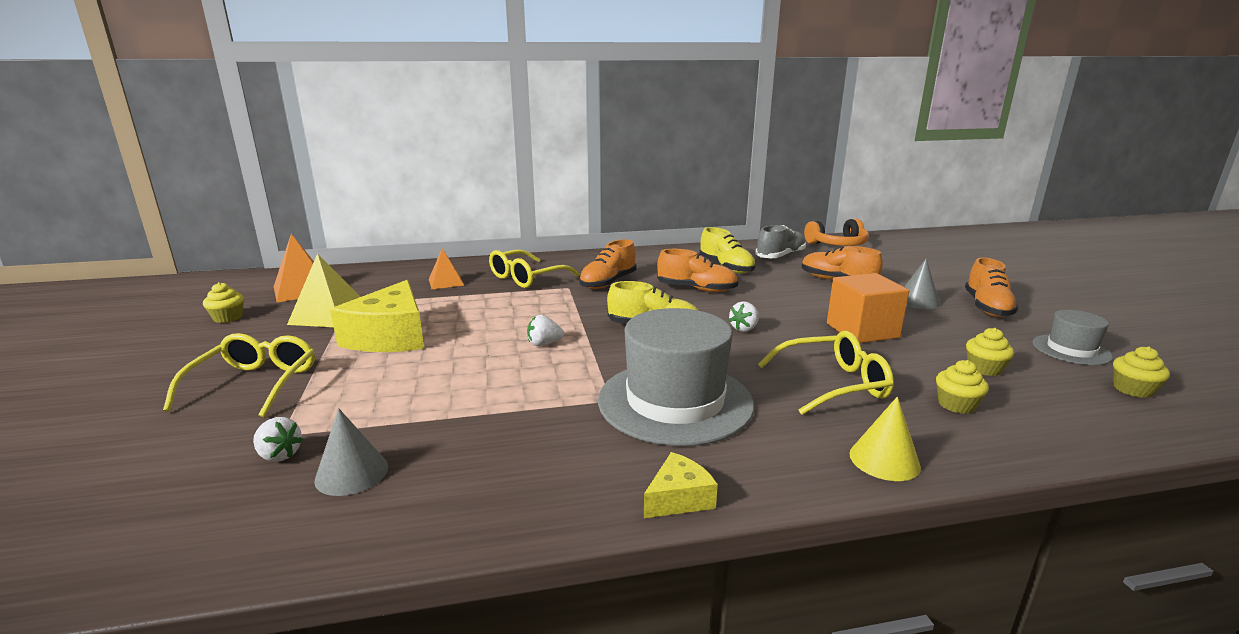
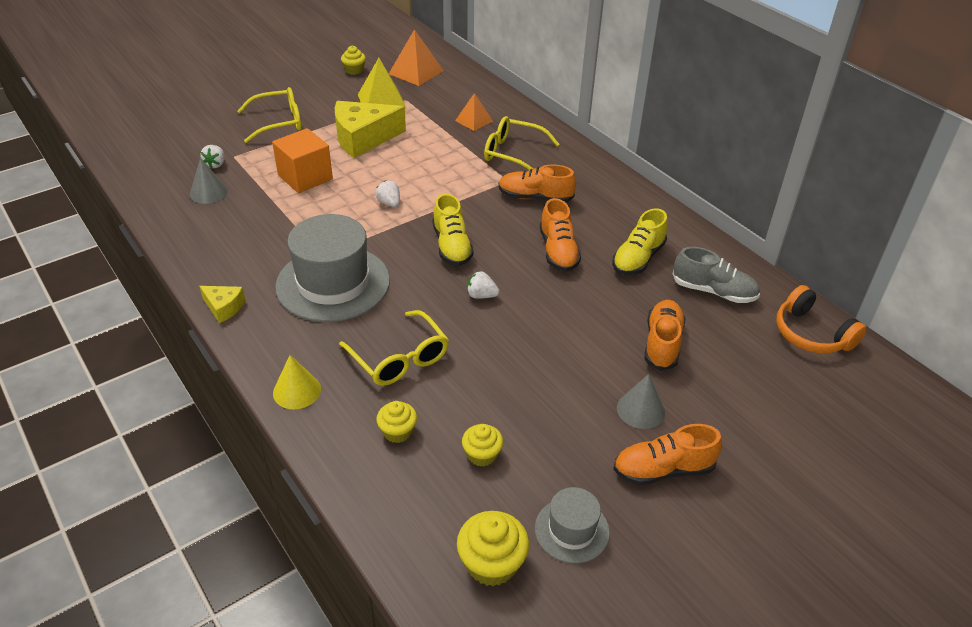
camera: 65 degrees right, 20 degrees up
orange cube [827,273,909,343] -> orange cube moved to [272,128,333,193]
yellow cupcake [1113,346,1170,398] -> yellow cupcake [457,511,529,586], size x1.55

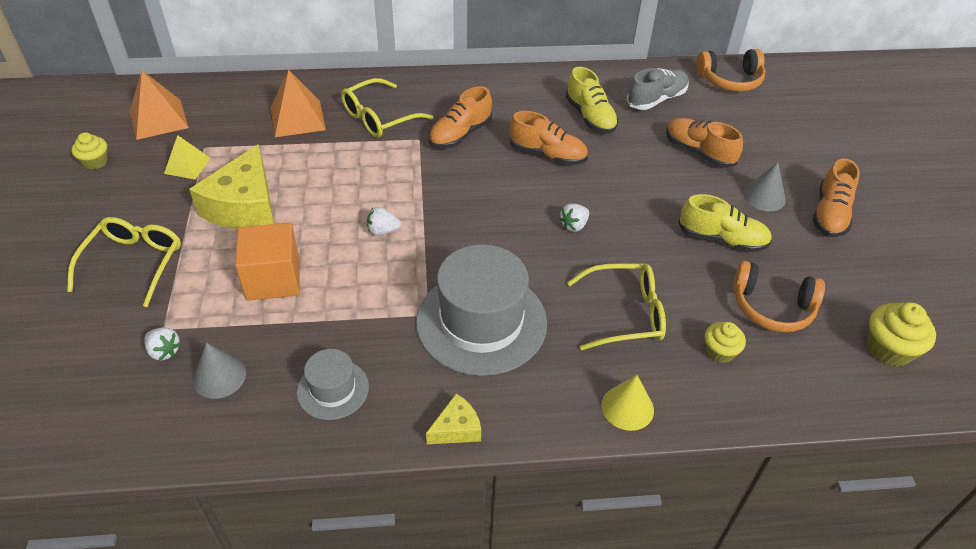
camera: 60 degrees left, 5 degrees up
yellow pyramid [358,58,407,109] -> yellow pyramid [164,135,211,179], size x0.64
yellow shoe [433,194,474,266] -> yellow shoe moved to [678,194,772,252]
orange pyramid [455,93,493,131] -> orange pyramid [271,70,326,137], size x1.57
yellow cupcake [462,424,503,467] -> orange headphones [733,261,825,332]
grey hat [535,487,610,563] -> grey hat moved to [297,349,369,420]

